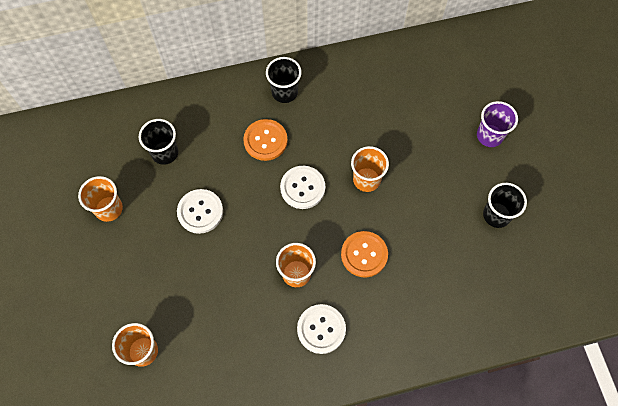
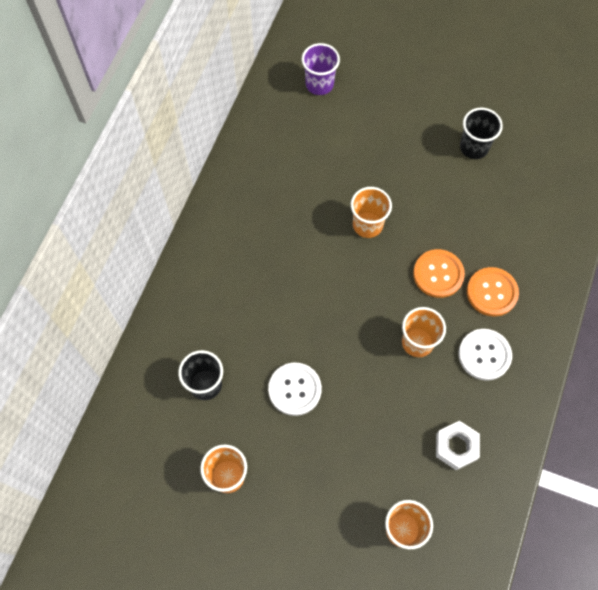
camera: 55 degrees left, 0 degrees up
orange button [243,119,288,161] -> orange button moved to [467,267,519,317]
black cup [266,57,302,103] -> none
white button [280,166,325,209] -> none
purple cup [477,101,518,147] -> purple cup moved to [302,43,340,95]
none -> white nut [436,421,480,470]

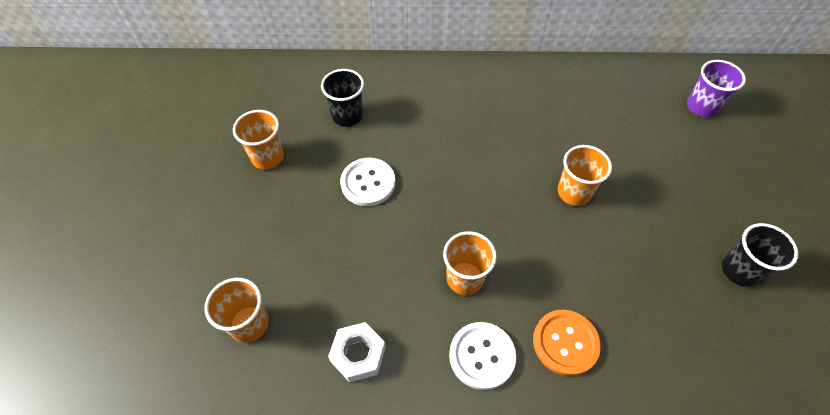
camera: 70 degrees right, 10 degrees down
orange button [413,249,465,298] -> none

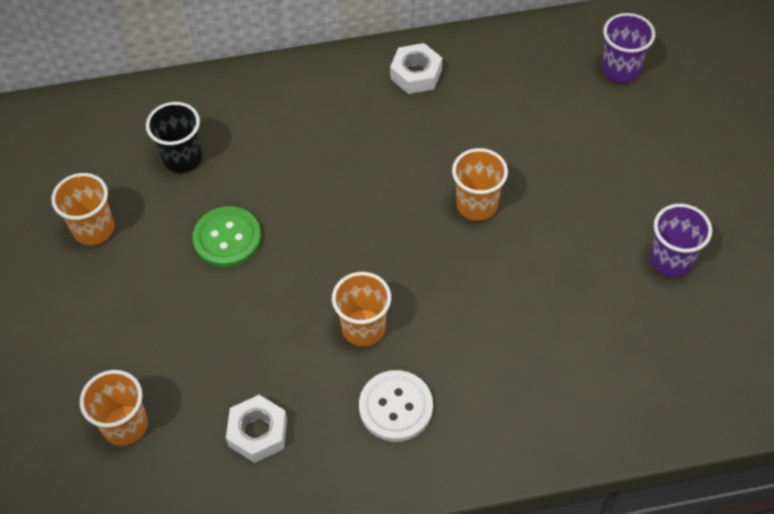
camera: 10 degrees left, 0 degrees up
white button [340,158,395,206] -> green button [193,206,261,268]
orange button [533,310,601,376] -> none
black cup [722,223,799,287] -> purple cup [650,204,712,277]
none -> white nut [390,43,442,94]

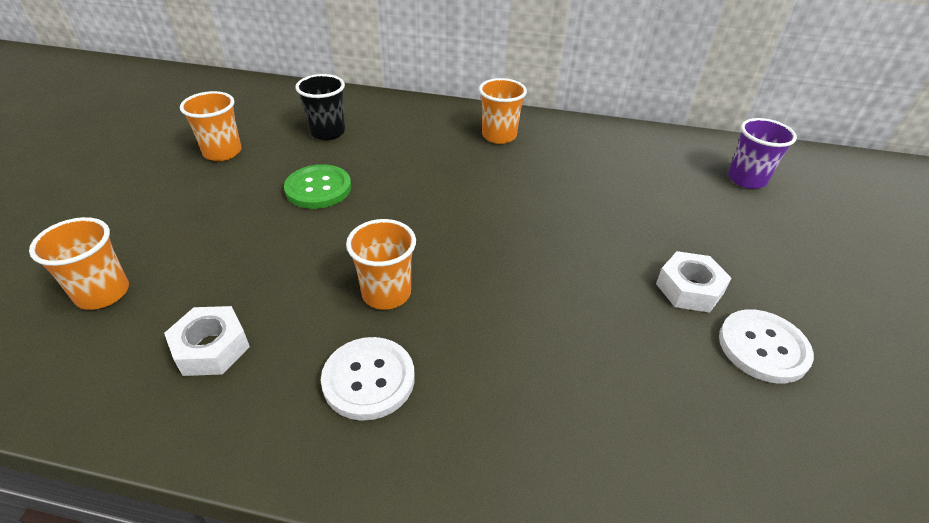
camera: 20 degrees right, 15 degrees down
white nut [390,43,442,94] -> white nut moved to [656,251,731,313]
orange cup [452,148,508,221] -> orange cup moved to [479,78,527,144]
purple cup [650,204,712,277] -> white button [719,309,814,383]

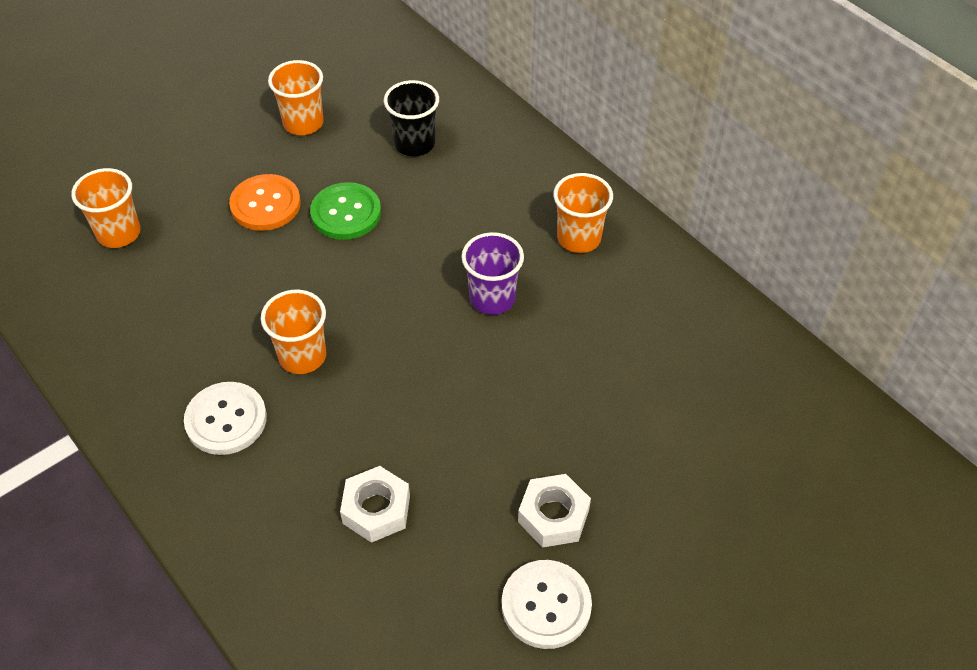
camera: 40 degrees right, 10 degrees up
white nut [164,306,250,376] -> white nut moved to [340,466,410,543]
purple cup [728,118,797,189] -> purple cup moved to [461,232,524,315]
none -> orange button [229,174,301,231]

